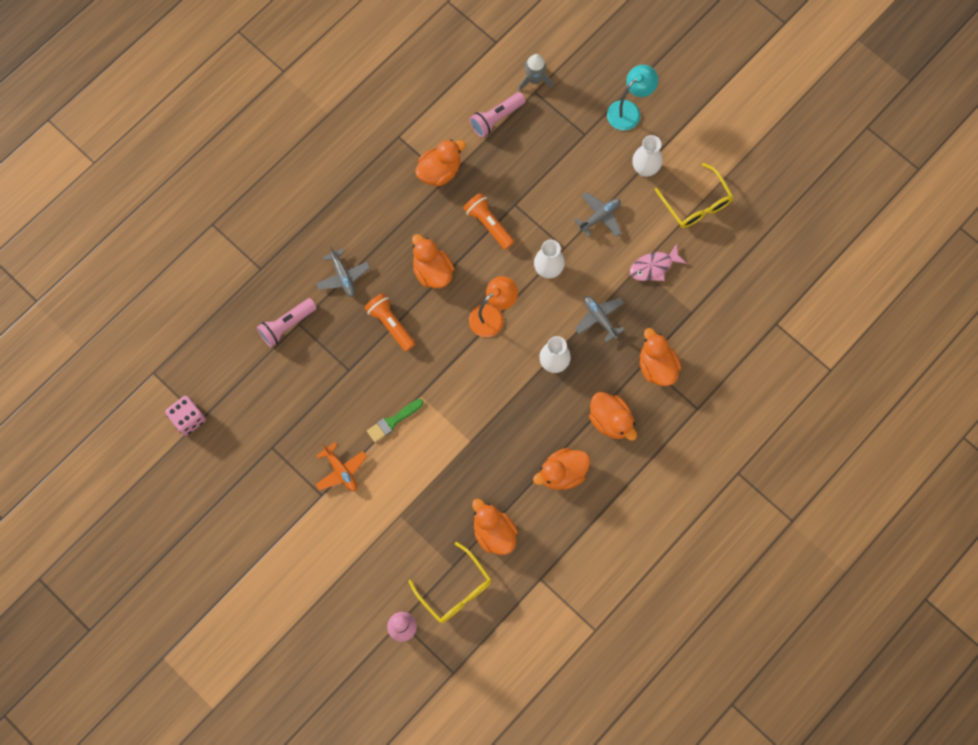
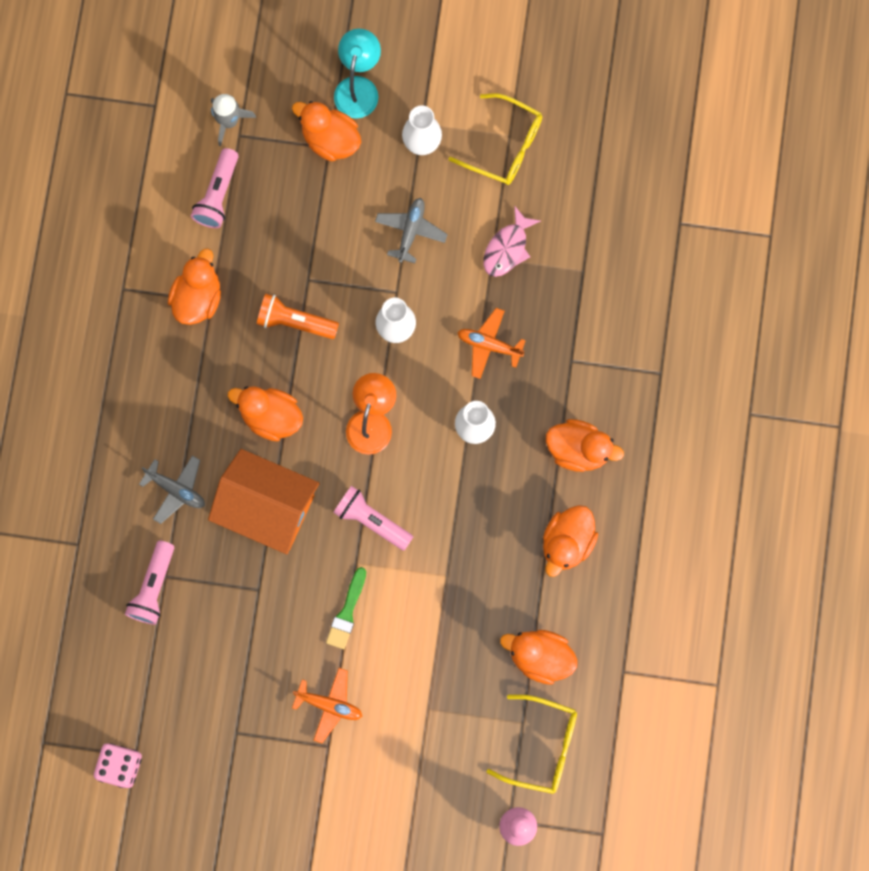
camera: 35 degrees left, 5 degrees up
orange flashlight [364,293,416,352] -> orange house [208,449,319,554]
grey plane [575,296,625,342] -> orange plane [457,308,526,379]
orange duck [640,328,681,386] -> orange duck moved to [292,101,361,162]
none -> pink flashlight [333,486,413,551]

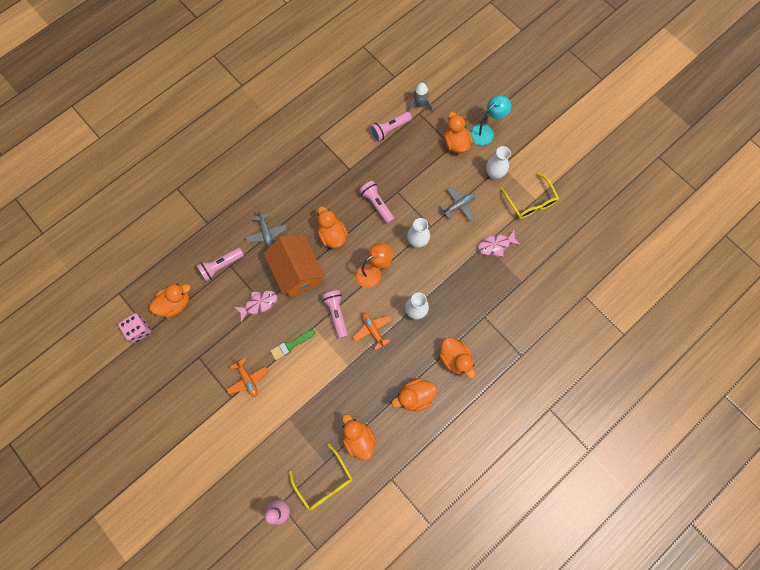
camera: 40 degrees right, 5 degrees down
orange duck [168,249,221,325] -> orange duck moved to [149,284,190,318]
orange flashlight [257,293,339,339] -> pink flashlight [359,181,395,224]
orange plane [457,308,526,379] -> orange plane moved to [353,313,393,350]
none -> pink fish [234,290,278,322]

